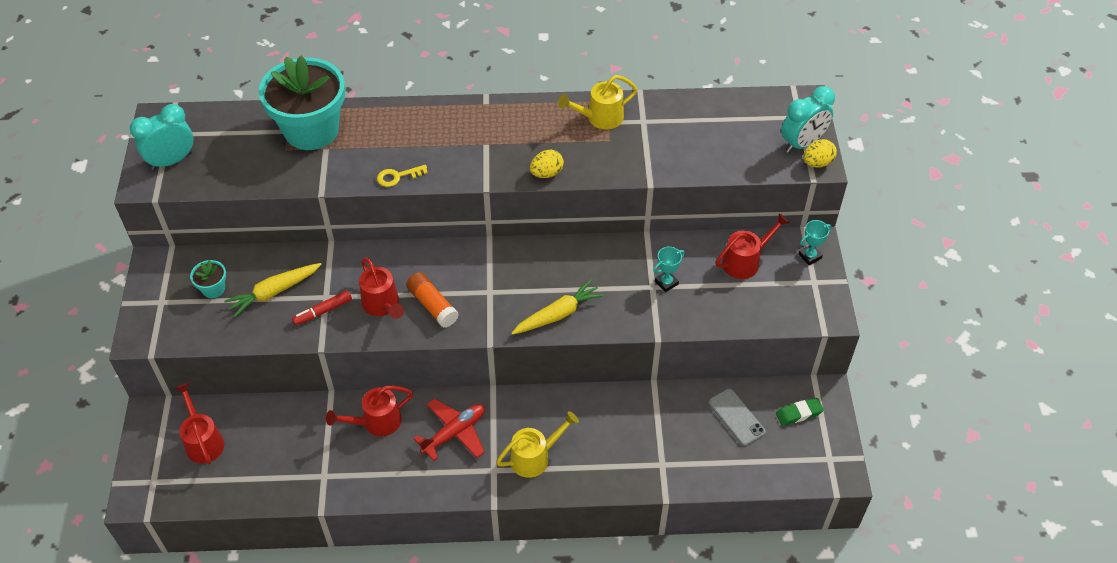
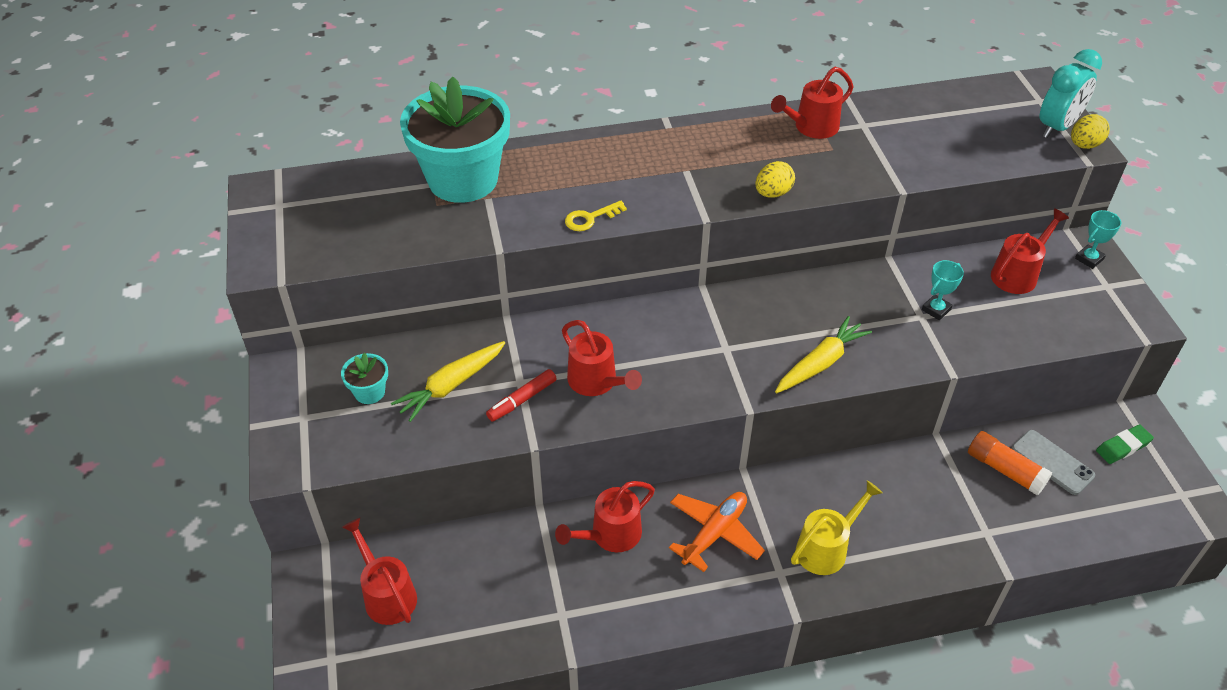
camera: 10 degrees left, 5 degrees down
turquoise clock [130,104,193,170] -> none
orange glue stick [406,272,459,328] -> orange glue stick moved to [968,431,1052,495]
red plane [414,398,485,461] -> orange plane [669,492,765,572]
yellow watering can [558,75,637,130] -> red watering can [771,67,854,139]

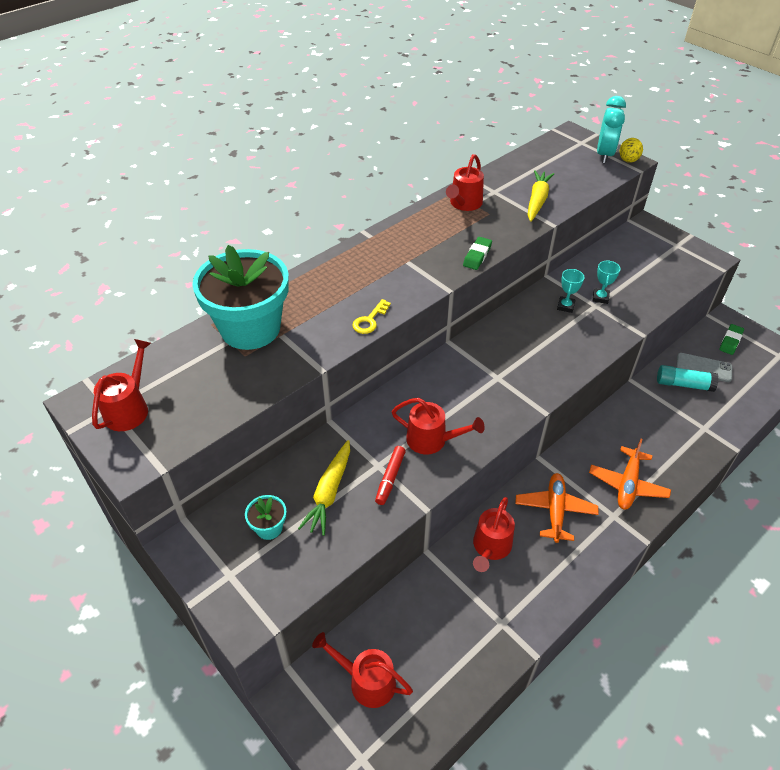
camera: 30 degrees left, 0 degrees up
yellow egg [755,161,795,198] -> green eraser [463,237,492,270]
yellow carrot [775,316,872,393] -> yellow carrot moved to [528,170,554,222]
yellow watering can [791,480,883,575] -> orange plane [589,439,671,510]
orange glue stick [968,431,1052,495] -> turquoise glue stick [657,365,719,392]
red watering can [991,208,1069,294] -> red watering can moved to [92,339,151,431]
turquoise trophy [1075,210,1121,269] -> turquoise trophy moved to [557,269,584,313]

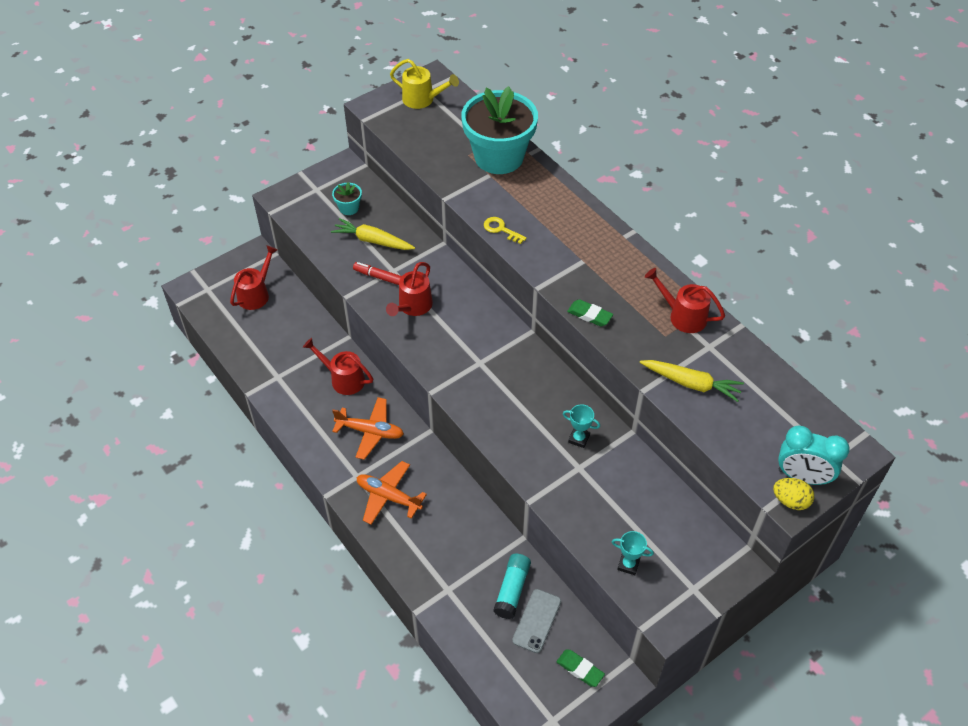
camera: 95 degrees right, 5 degrees up
red watering can [92,339,151,431] -> yellow watering can [390,59,459,109]
turquoise trophy [593,260,620,304] -> turquoise trophy moved to [612,531,654,575]

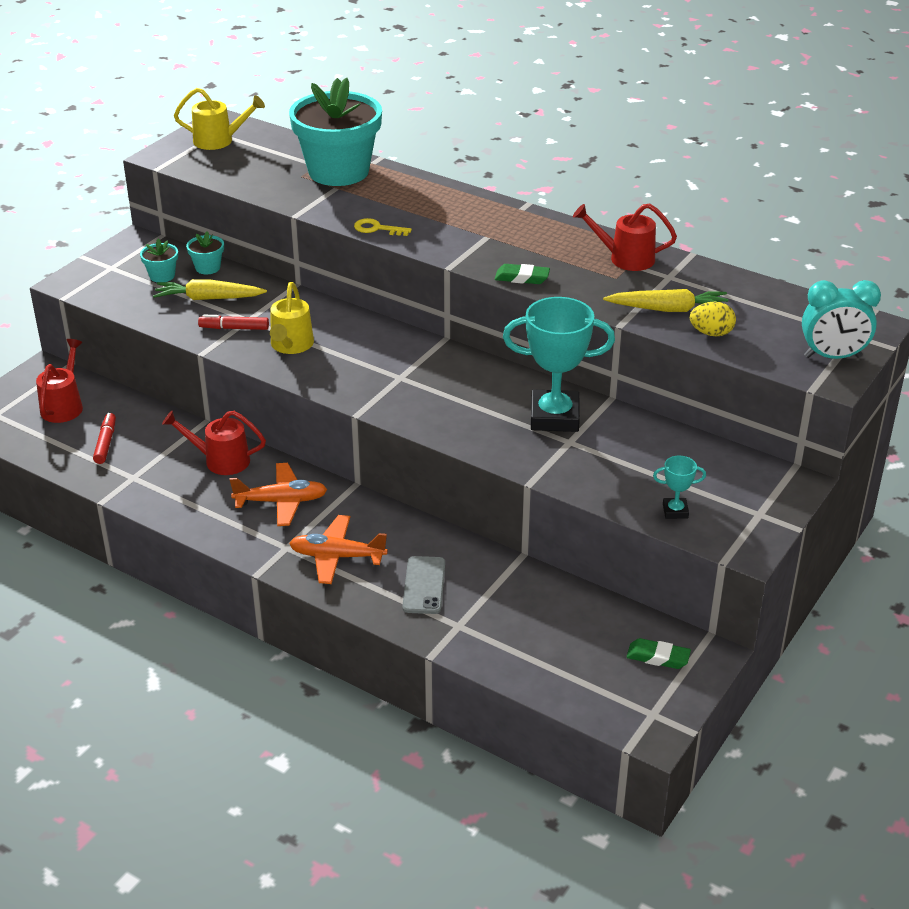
camera: 20 degrees left, 15 degrees down
red watering can [386,262,433,316] -> yellow watering can [270,282,314,354]
turquoise glue stick [493,554,531,619] -> none
grey phone [512,589,561,653] -> grey phone moved to [402,556,445,614]
turquoise trophy [563,404,600,448] -> turquoise trophy [503,297,615,432], size x2.23
yellow egg [773,478,814,510] -> yellow egg moved to [690,302,736,337]
none -> red marker [93,413,116,464]
none -> turquoise flower pot [186,231,224,275]

